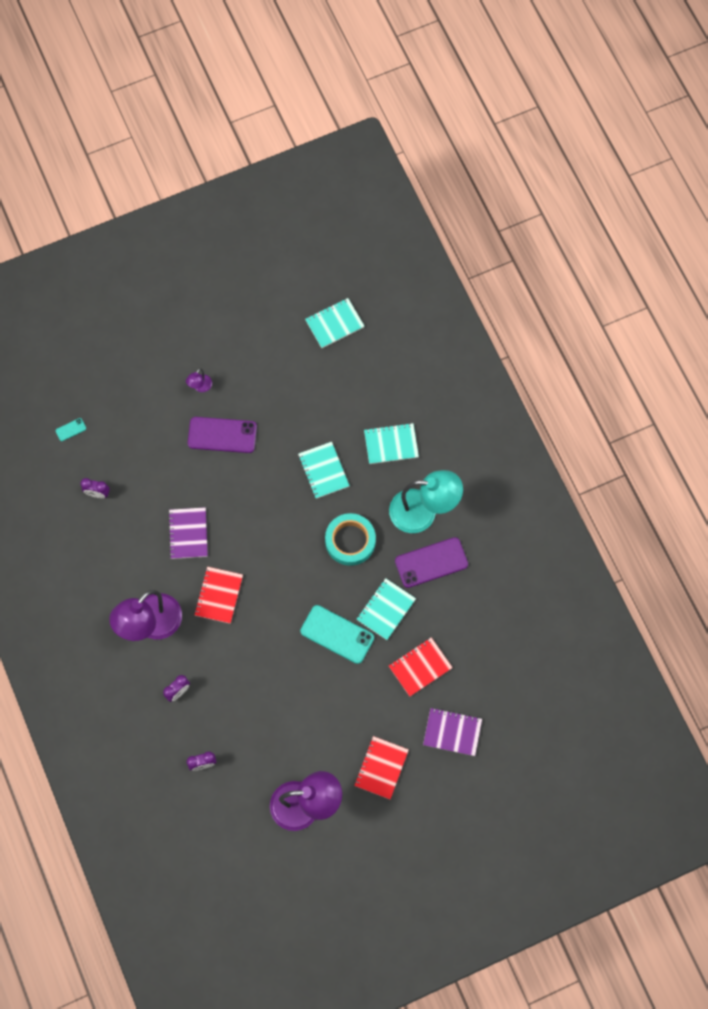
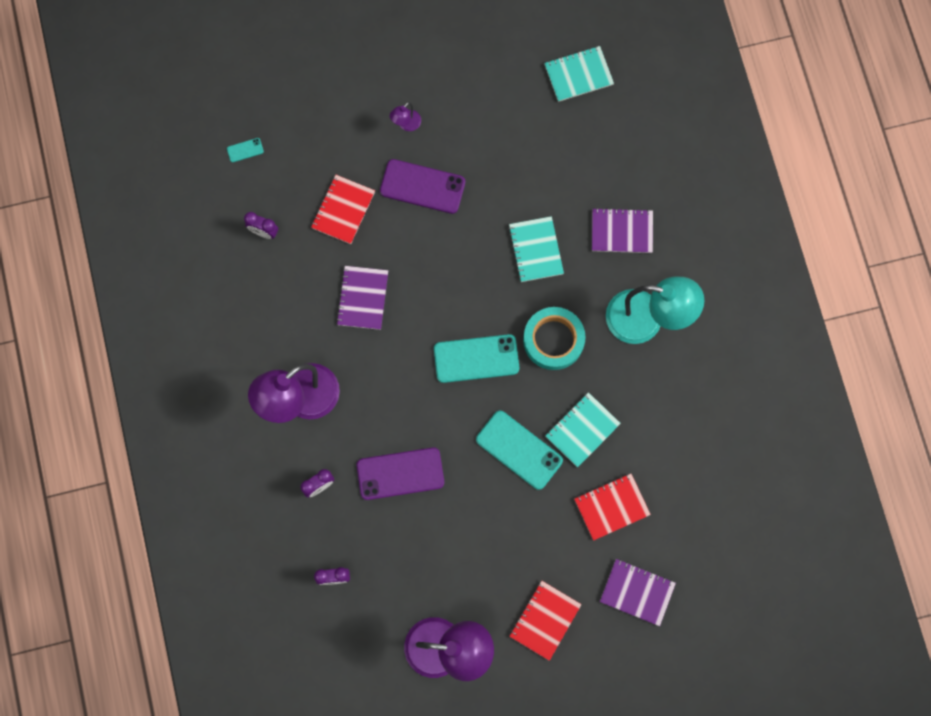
camera: 10 degrees right, 5 degrees up
red notebook [194,567,243,624] -> red notebook moved to [311,175,375,244]
turquoise notebook [364,423,419,464] -> purple notebook [592,208,653,253]
purple phone [395,537,468,588] -> purple phone moved to [357,448,444,500]
none -> turquoise phone [434,334,519,383]

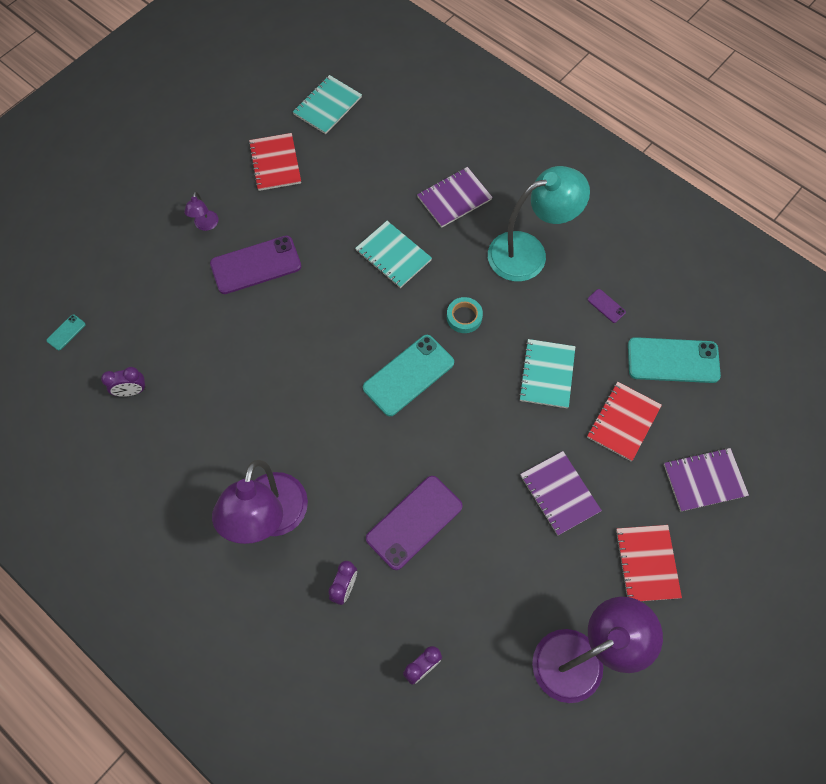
camera: 35 degrees left, 10 degrees down
red notebook [311,175,375,244] -> red notebook moved to [249,133,301,191]
purple notebook [336,266,388,330] -> purple notebook moved to [520,451,602,536]
turquoise phone [476,411,563,490] -> turquoise phone moved to [628,337,721,383]
turquoise tape [523,307,586,370] -> turquoise tape [447,297,483,333], size x0.55
none -> purple phone [587,289,626,323]

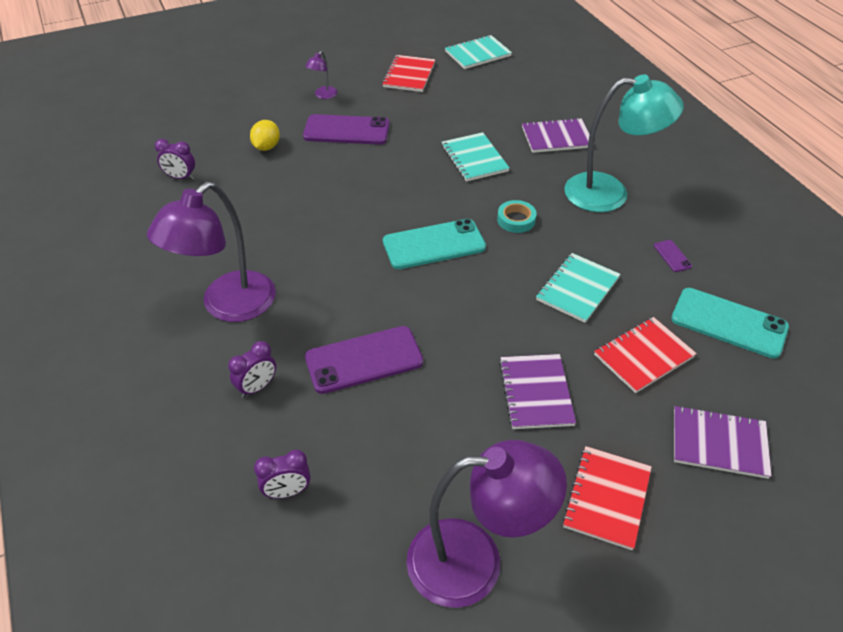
camera: 25 degrees right, 20 degrees down
turquoise phone [47,314,86,350] -> none
none -> yellow lemon [250,120,280,151]

